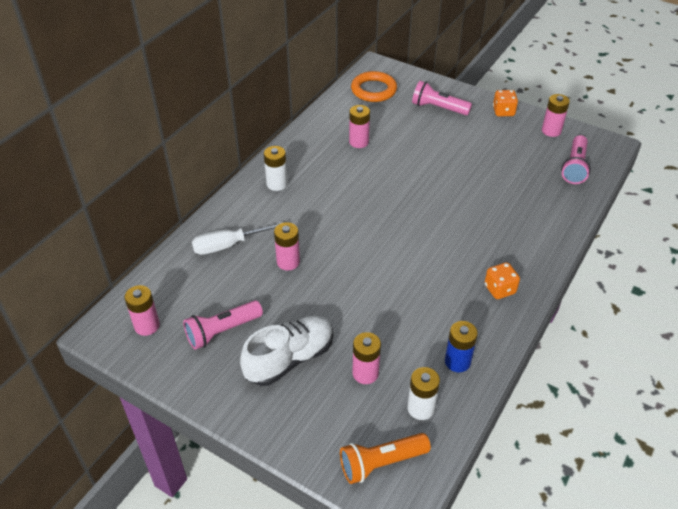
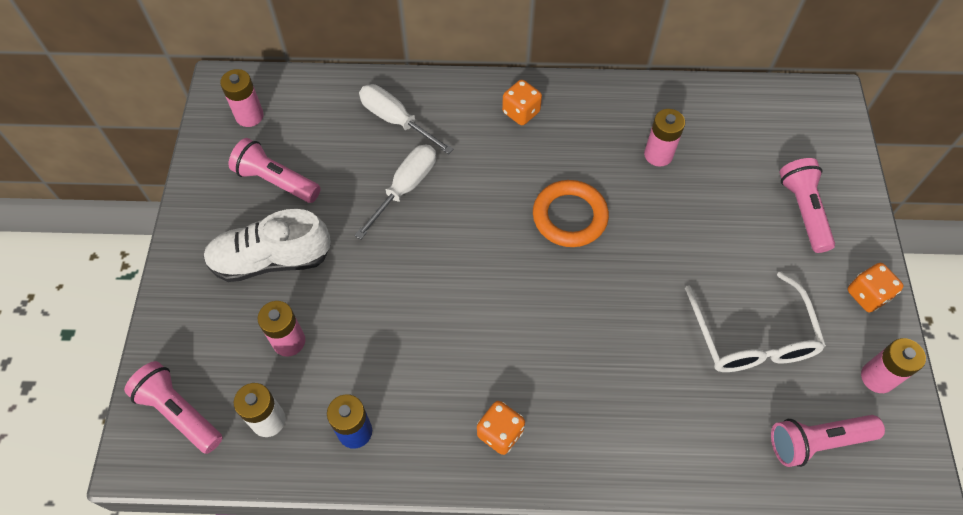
camera: 60 degrees right, 15 degrees up
white shoe [240,316,333,386] -> white shoe turned 150 degrees clockwise [203,209,331,282]
white battery [264,146,288,191] -> orange dice [502,80,542,125]
pink battery [274,222,300,271] -> white screwdriver [354,145,436,240]
orange flashlight [340,433,431,484] -> pink flashlight [124,361,223,454]
orange ring [351,71,397,102] -> orange ring moved to [533,180,609,247]
none -> white glasses [685,272,826,372]

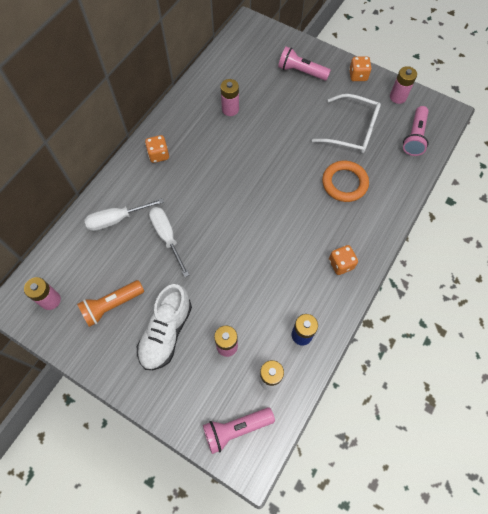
camera: 60 degrees left, 5 degrees up
pink flashlight [229,138,321,203] -> orange flashlight [77,280,144,327]
orange ring [533,180,609,247] -> orange ring moved to [322,161,369,202]

